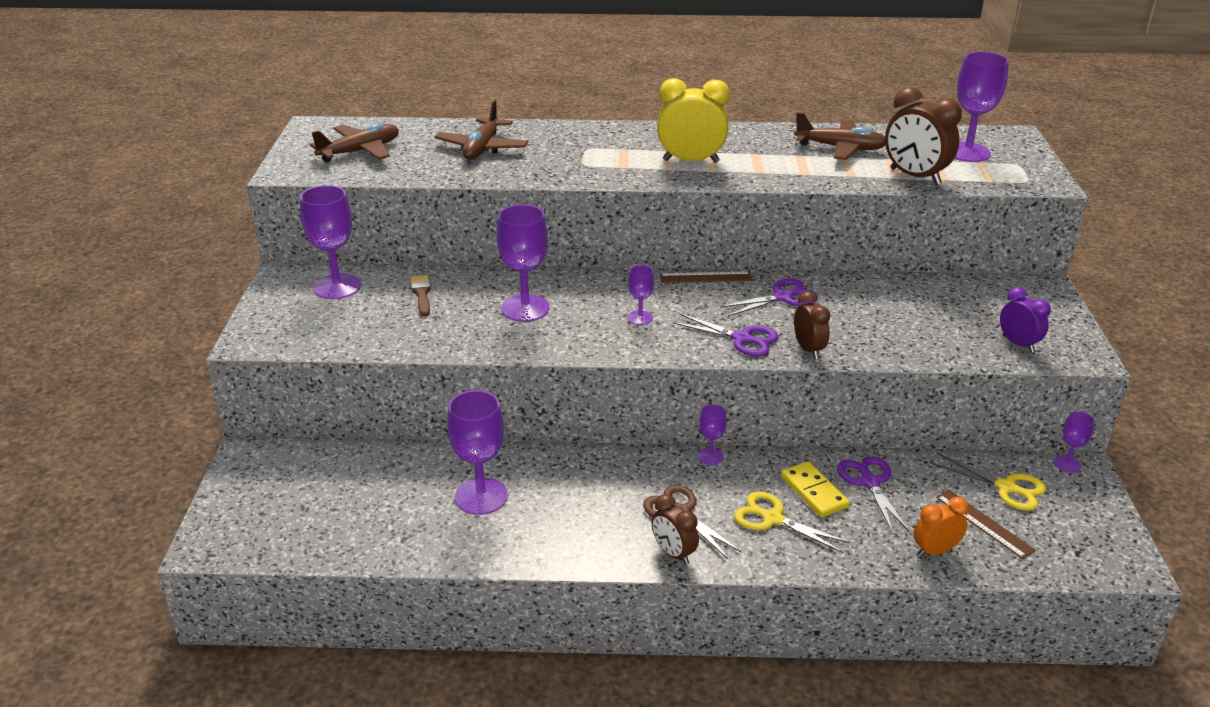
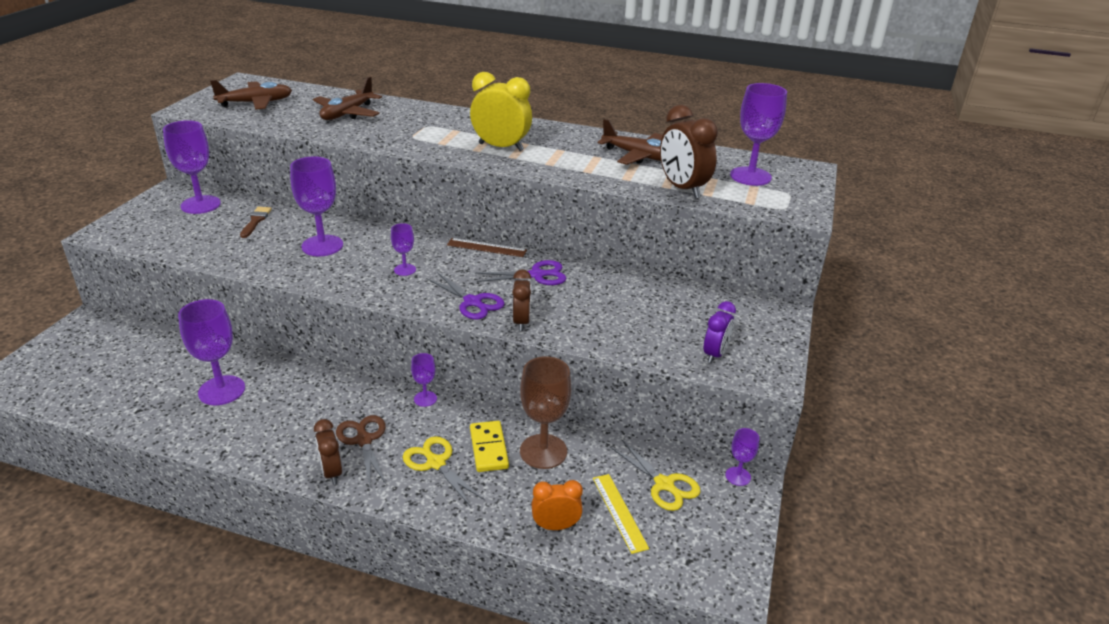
camera: 15 degrees right, 0 degrees up
purple scissors [837,456,910,533] -> brown goblet [520,356,571,469]
brown ruler [936,490,1036,559] -> yellow ruler [593,474,649,554]
purple clock [1000,287,1051,352] -> purple clock turned 45 degrees clockwise [704,301,736,363]

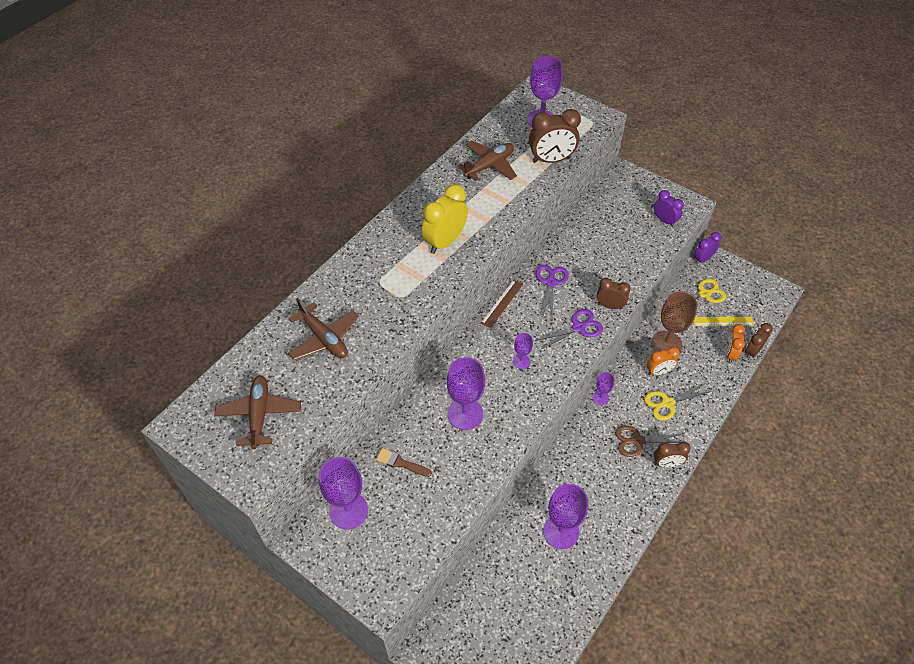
camera: 70 degrees left, 20 degrees up
yellow domino [470,421,509,472] -> orange clock [647,347,680,375]
purple goblet [725,428,759,486] -> purple clock [694,232,721,264]
none -> brown clock [745,323,773,359]

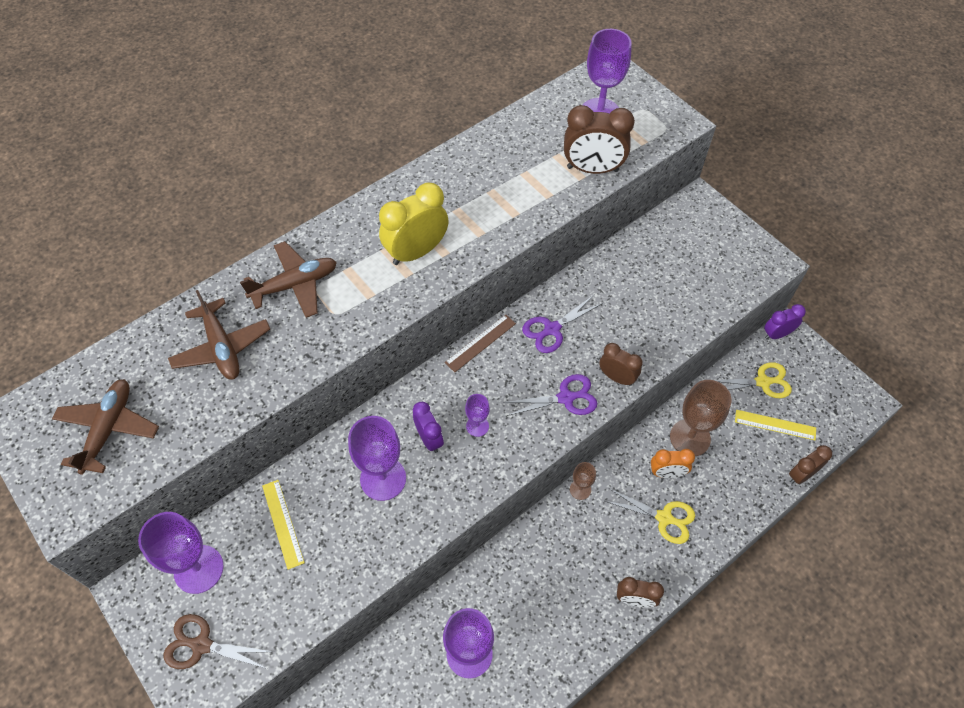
camera: 15 degrees right, 5 degrees up
brown brush [376,448,432,477] -> yellow ruler [262,480,305,570]
brown plane [458,141,517,181] -> brown plane moved to [240,241,337,318]
purple scissors [536,265,569,319] -> purple scissors turned 150 degrees counterclockwise [522,295,603,353]
purple goblet [593,372,614,405] -> brown goblet [570,462,596,500]
brown scissors [615,425,688,457] -> brown scissors moved to [164,614,273,669]
yellow scissors [644,384,711,421] -> yellow scissors turned 150 degrees counterclockwise [605,488,695,544]
purple clock [654,190,684,227] -> purple clock moved to [413,402,444,453]
orange clock [725,324,745,363] -> none

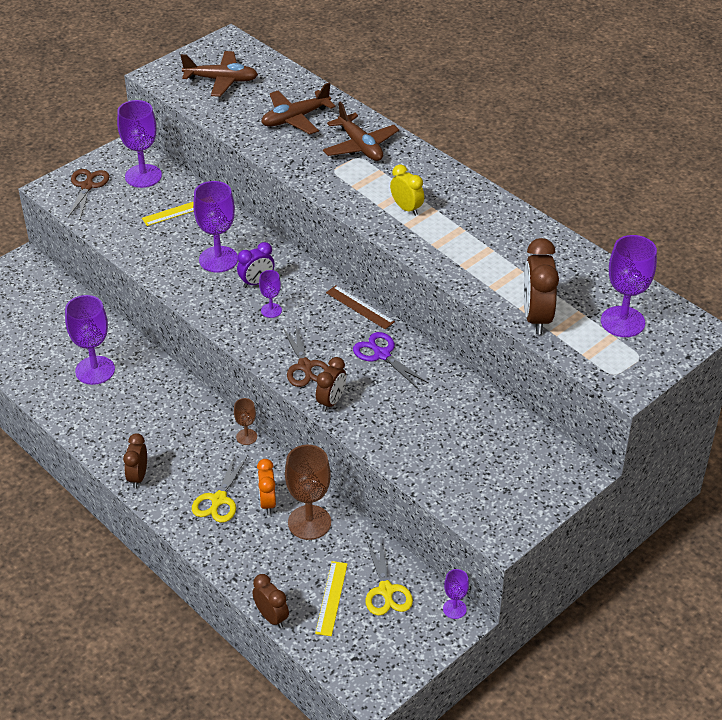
camera: 85 degrees right, 15 degrees down
yellow clock [379,182,449,265] -> yellow clock [390,164,424,216], size x0.61
purple scissors [503,374,597,416] -> brown scissors [283,326,328,387]
purple clock [764,304,806,340] -> purple goblet [443,569,469,619]

